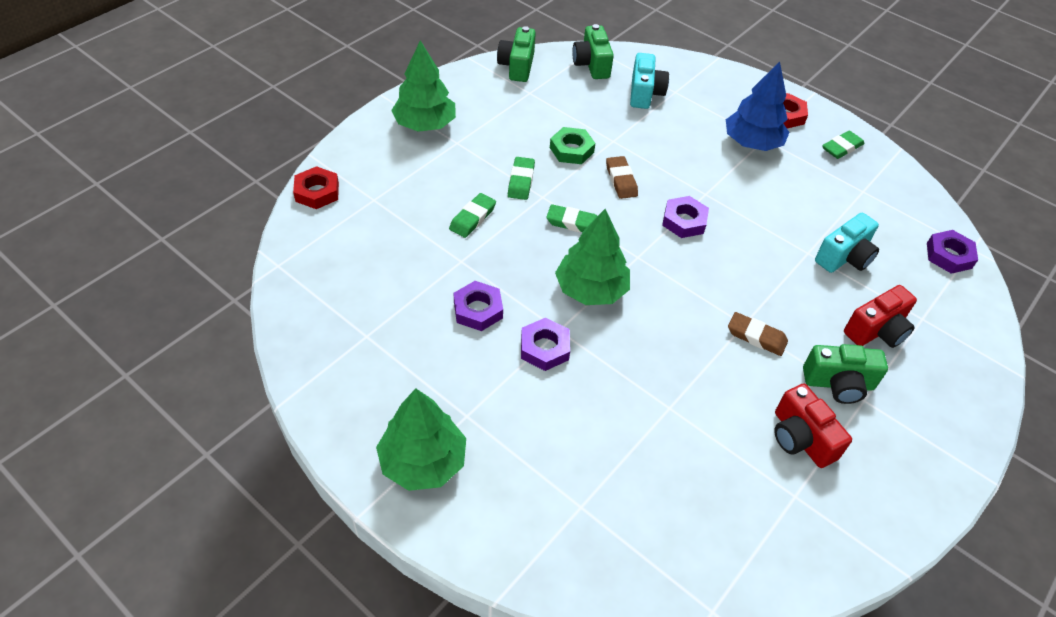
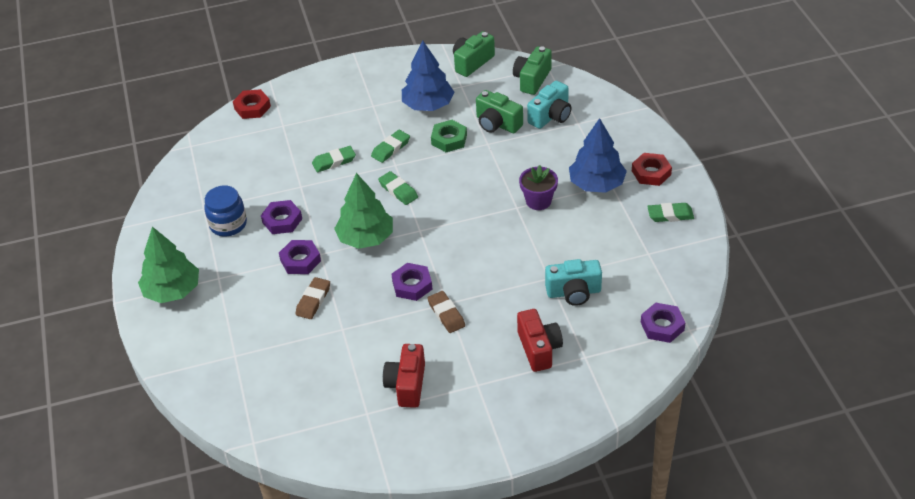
camera: 40 degrees right, 5 degrees down
green tree [391,40,456,132] -> none
brown eraser [606,156,638,199] -> brown eraser moved to [295,277,330,319]
purple nut [662,196,709,238] -> purple nut moved to [391,263,432,301]
green camera [803,344,888,404] -> green camera moved to [476,90,523,133]
red camera [844,285,917,348] -> red camera turned 105 degrees counterclockwise [517,309,563,372]
none -> blue jar [204,185,247,236]
none -> blue tree [402,41,454,111]
none -> purple flower pot [519,165,558,210]

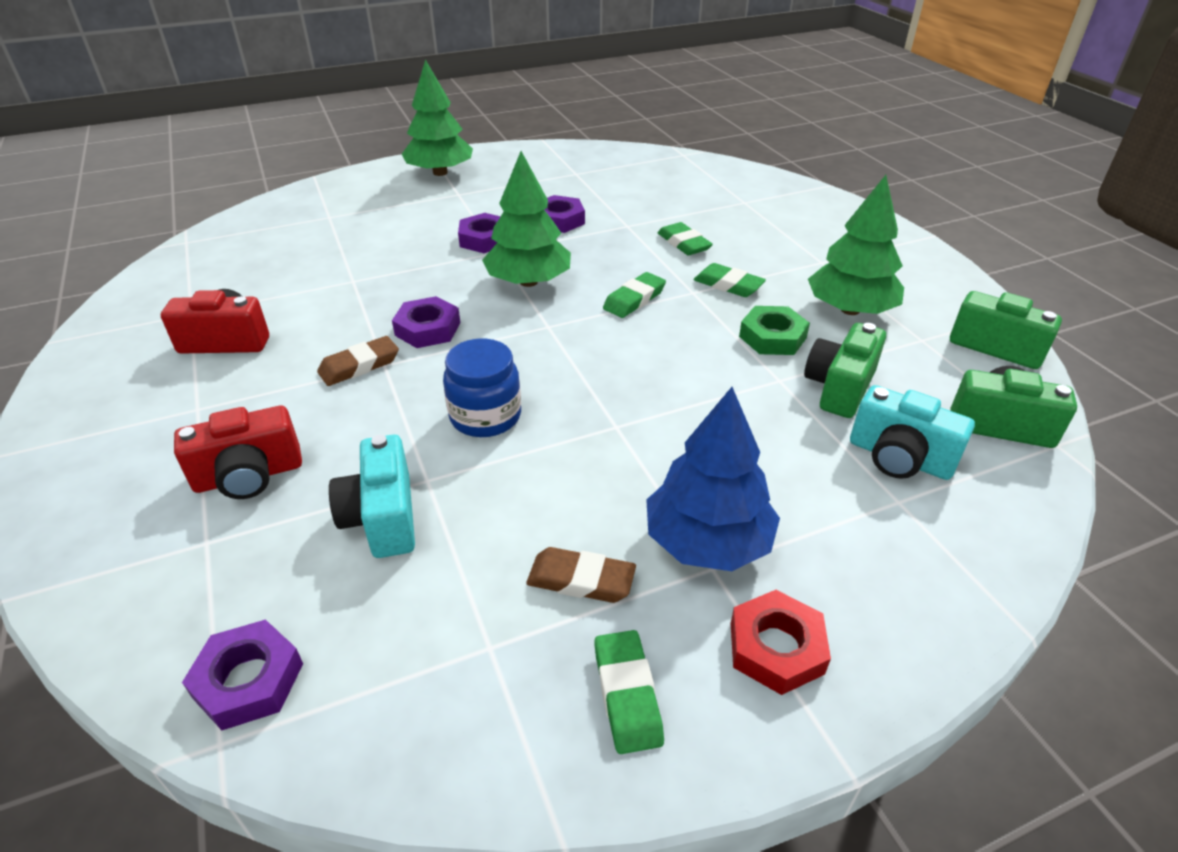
camera: 80 degrees right, 5 degrees down
blue jar [204,185,247,236] -> blue jar moved to [443,339,521,437]
red nut [233,89,271,119] -> none
brown eraser [295,277,330,319] -> brown eraser moved to [526,547,636,603]
blue tree [402,41,454,111] -> green tree [808,175,904,315]
purple flower pot [519,165,558,210] -> none

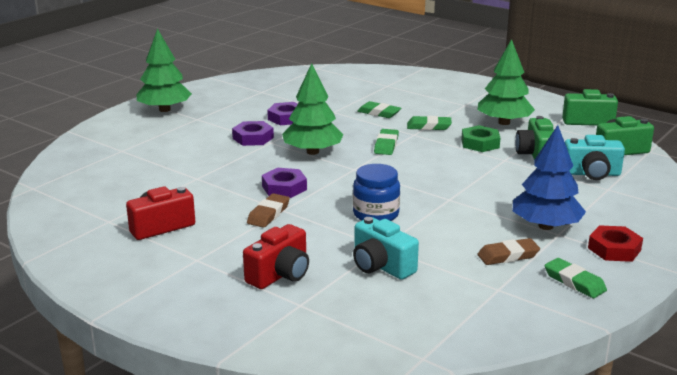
camera: 30 degrees left, 15 degrees down
purple nut [182,619,303,730] -> none

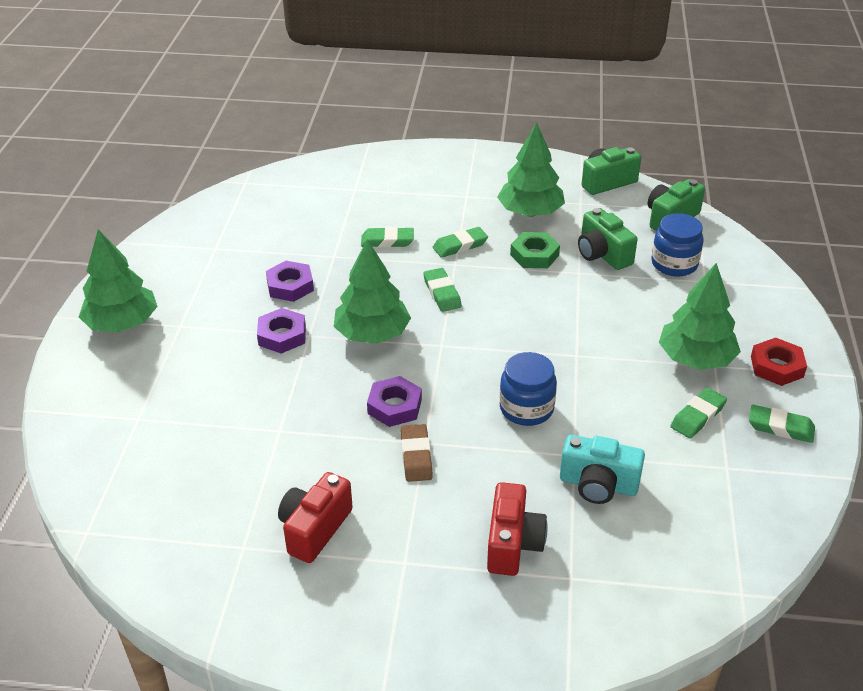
camera: 30 degrees left, 15 degrees up
brown eraser [478,238,540,265] -> green eraser [670,388,727,439]
blue tree [513,125,586,230] -> green tree [659,263,741,370]
turquoise camera [565,135,625,180] -> blue jar [651,213,704,276]

